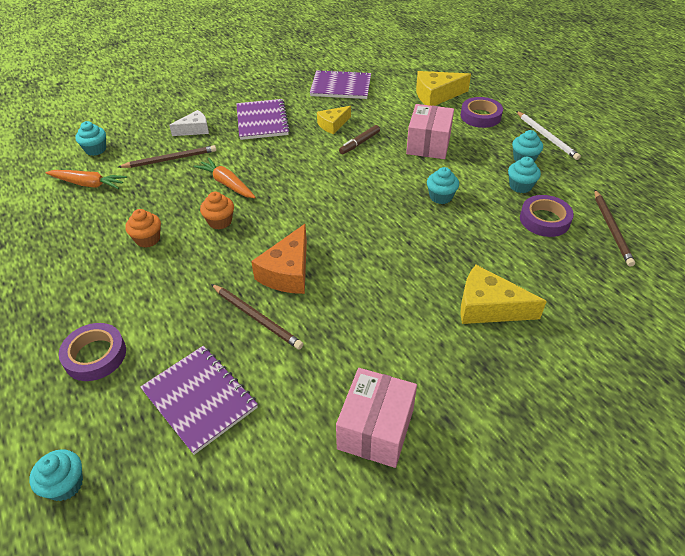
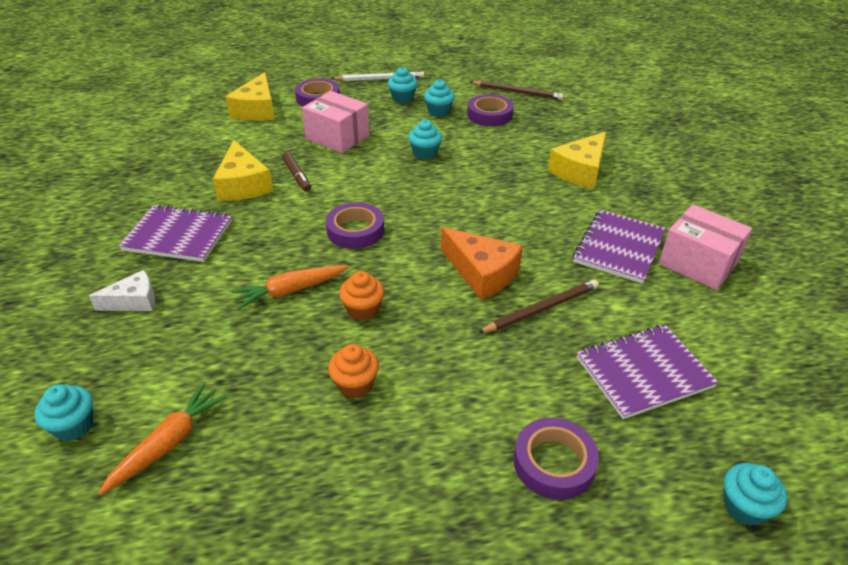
camera: 70 degrees left, 5 degrees down
brown pencil [119,145,216,168] -> none
white cheese [169,110,209,136] -> white cheese turned 75 degrees clockwise [89,270,155,311]
purple notebook [310,69,371,99] -> purple notebook moved to [573,210,666,284]
yellow cheese [317,106,351,134] -> yellow cheese [213,140,273,201], size x1.57
none -> purple tape [326,202,384,249]

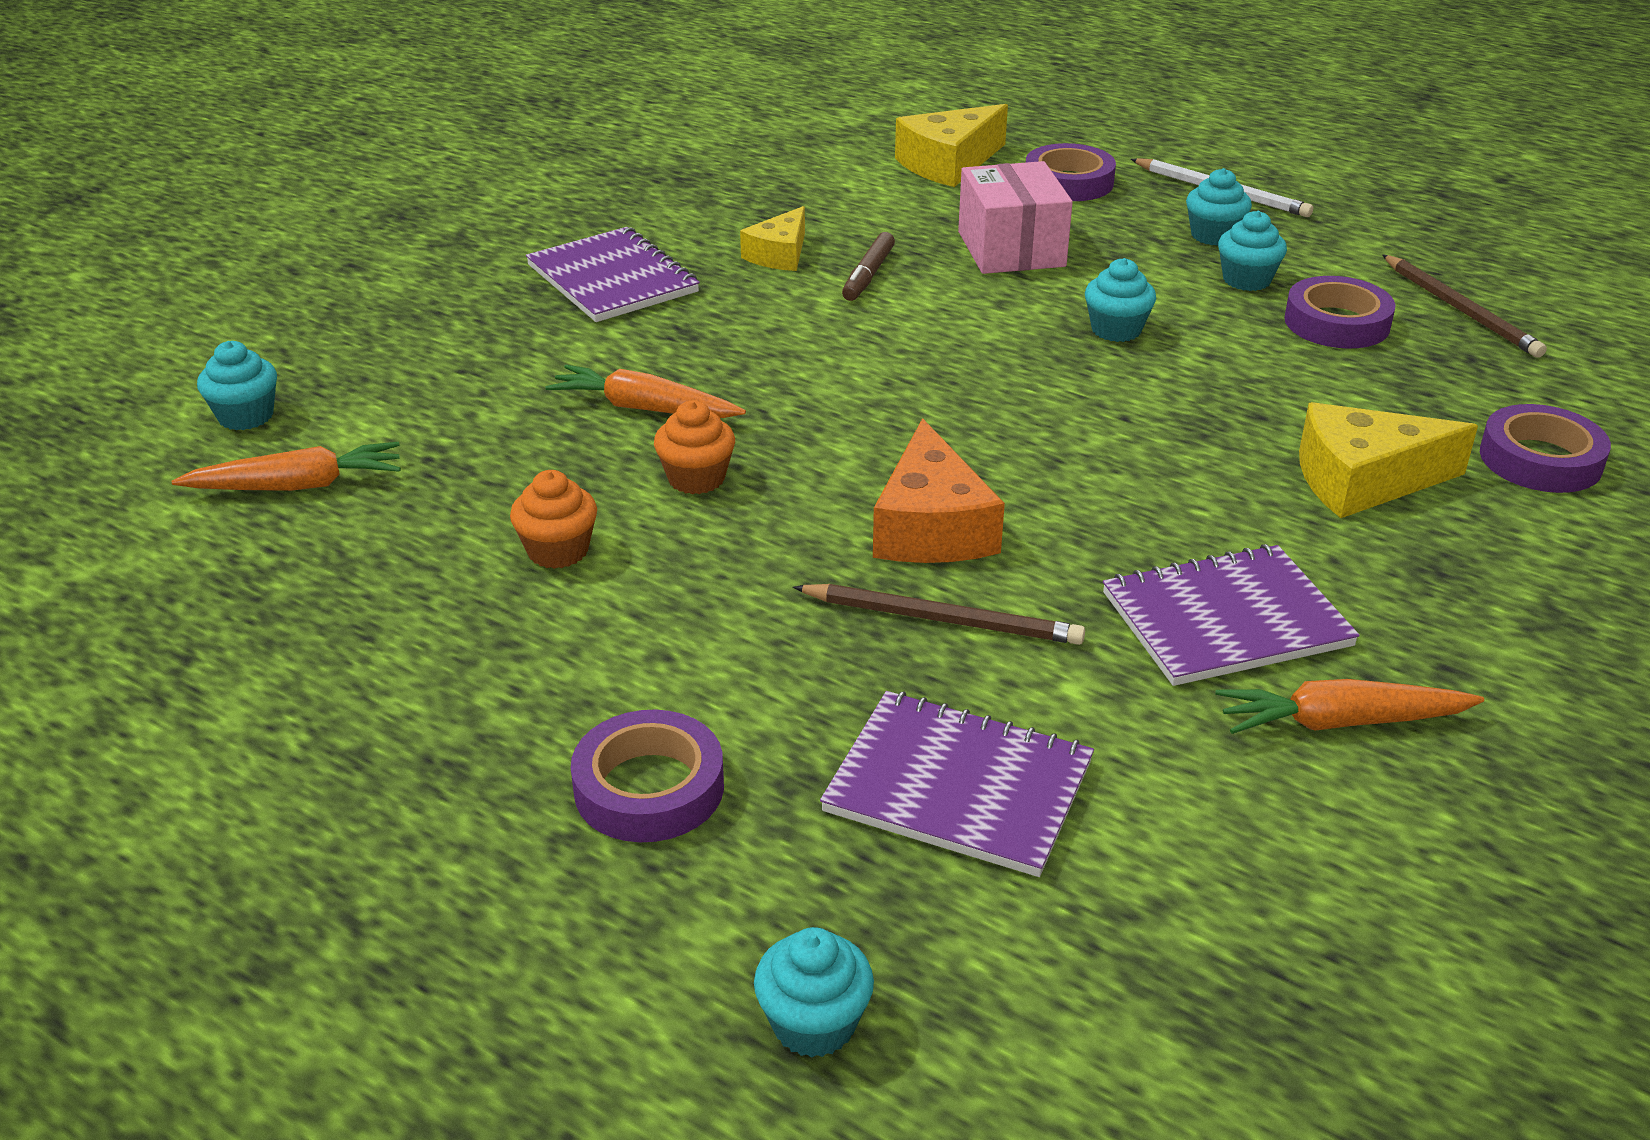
camera: 45 degrees right, 5 degrees down
white cheese [89,270,155,311] -> none
yellow cheese [213,140,273,201] -> yellow cheese [740,206,805,271], size x0.64
purple tape [326,202,384,249] -> purple tape moved to [1480,404,1611,493]
pink box [659,205,752,290] -> orange carrot [1215,679,1484,734]

